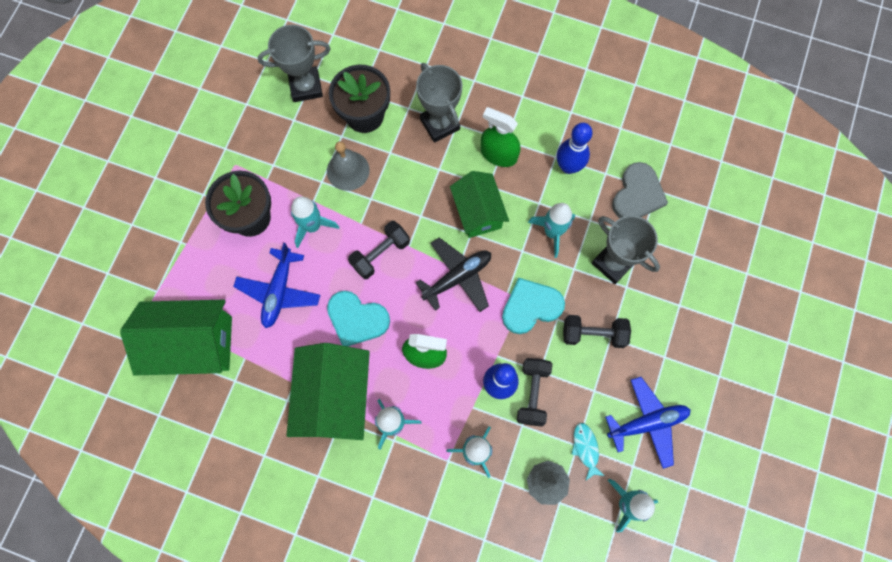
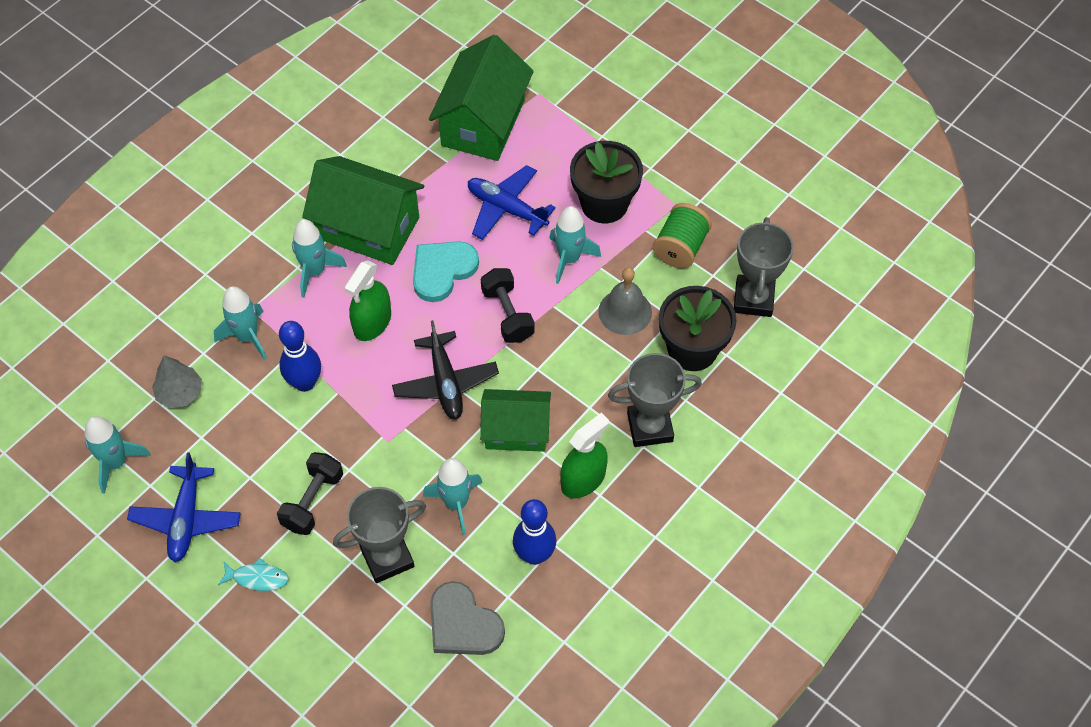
camera: 110 degrees right, 15 degrees down
turquoise heart [502,278,565,334] -> none
black dumbbell [517,358,552,427] -> none
turquoise fish [572,423,605,481] -> turquoise fish moved to [218,558,289,591]
none -> green spool [653,203,712,268]

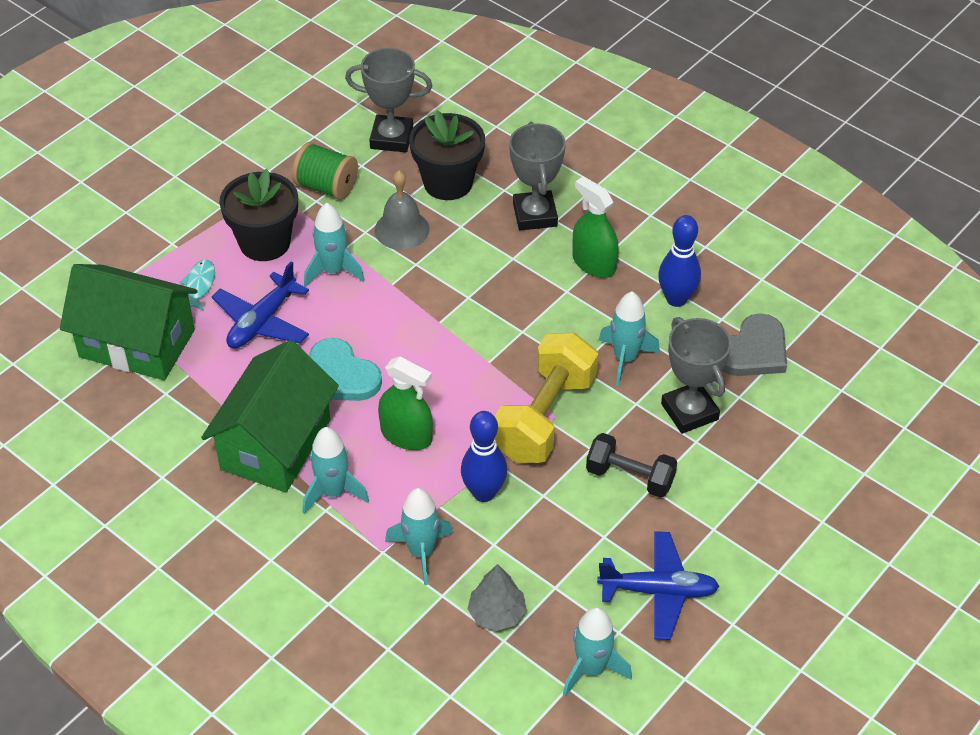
camera: 90 degrees left, 10 degrees down
turquoise fish [218,558,289,591] -> turquoise fish moved to [180,259,215,311]
black plane [392,320,499,419] -> none
green house [480,389,551,452] -> none
black dumbbell [481,268,535,343] -> none
none -> yellow dumbbell [495,333,598,463]

